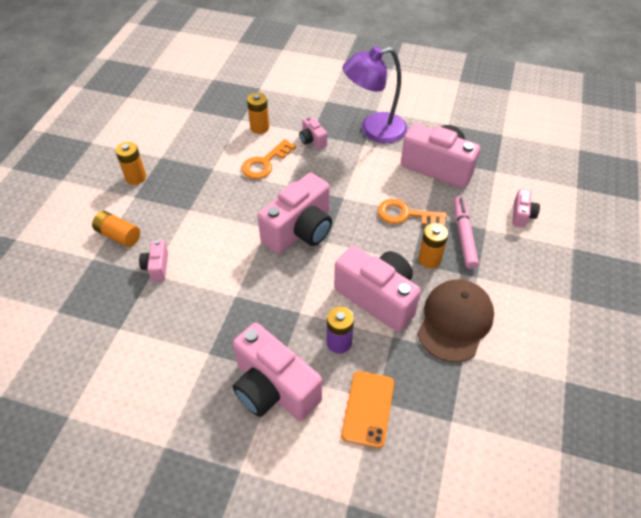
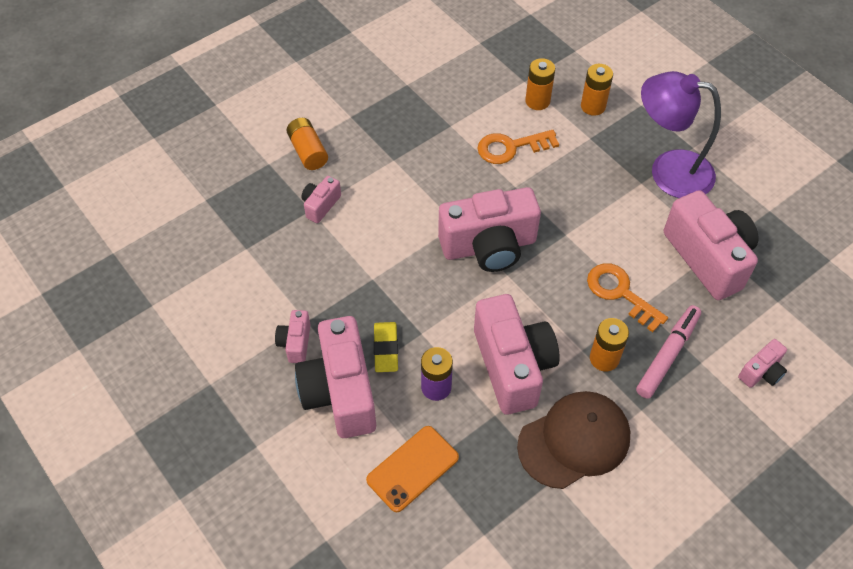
camera: 35 degrees right, 5 degrees up
orange battery [115,142,146,185] -> orange battery moved to [581,64,613,116]
pink camera [299,116,327,150] -> pink camera moved to [275,310,311,363]
none -> yellow eraser [374,322,398,372]

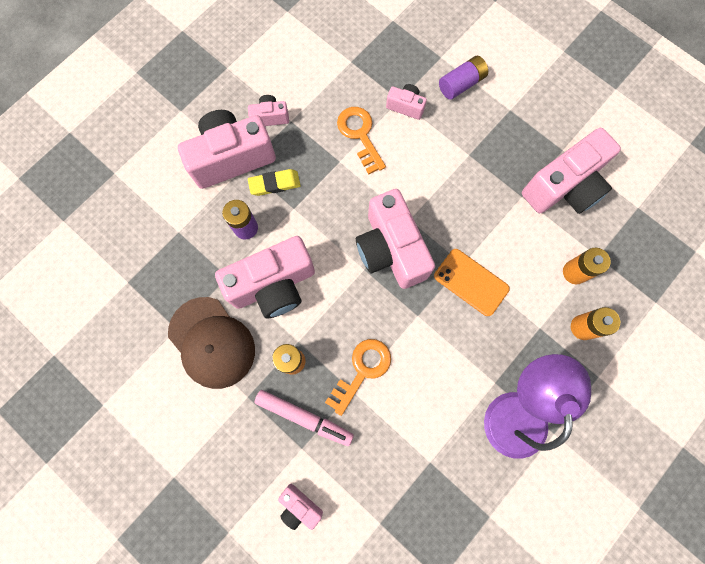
camera: 80 degrees right, 20 degrees up
orange battery [286,118,328,170] -> purple battery [439,56,488,100]
orange phone [366,426,459,512] -> orange phone moved to [434,249,510,316]
orange key [477,130,559,164] -> orange key moved to [337,107,386,174]
pink camera [664,190,759,300] -> pink camera moved to [522,128,621,214]

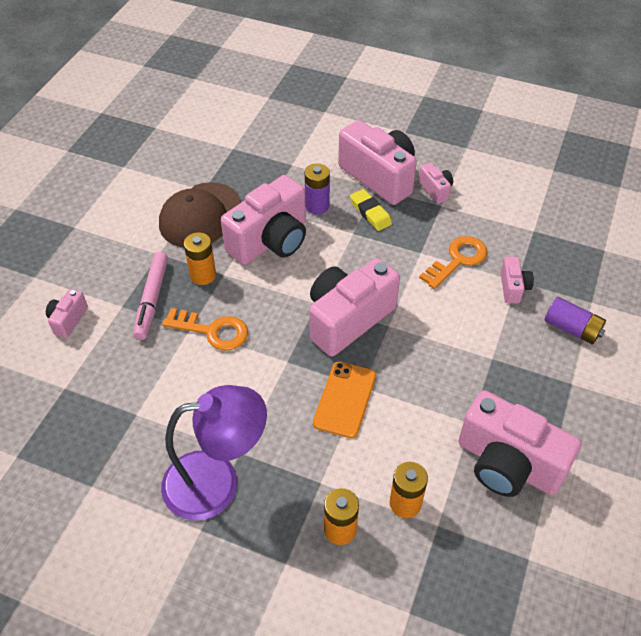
camera: 70 degrees right, 25 degrees down
pink camera [215,236,315,319] -> pink camera turned 90 degrees counterclockwise [221,175,306,265]

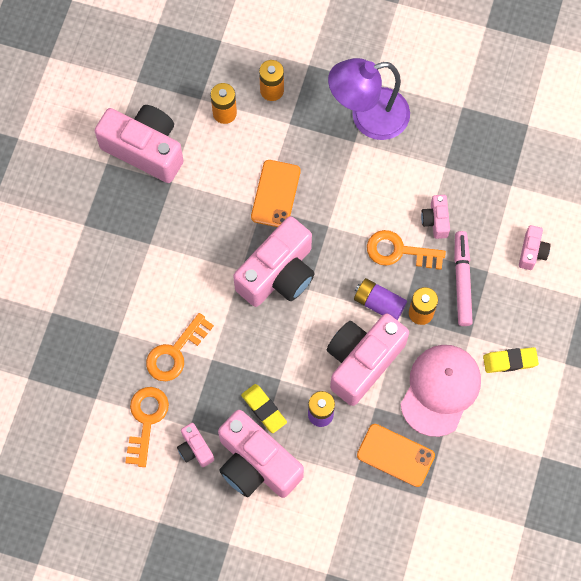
camera: 175 degrees right, 20 degrees up
brown cap [159,182,241,248] -> pink cap [400,345,481,437]
pink camera [500,257,534,303] -> pink camera moved to [421,195,450,239]
purple battery [545,297,606,344] -> purple battery moved to [354,278,407,320]
none -> orange key [125,387,169,467]
none -> orange phone [357,424,435,487]
none -> yellow eraser [483,347,539,373]

